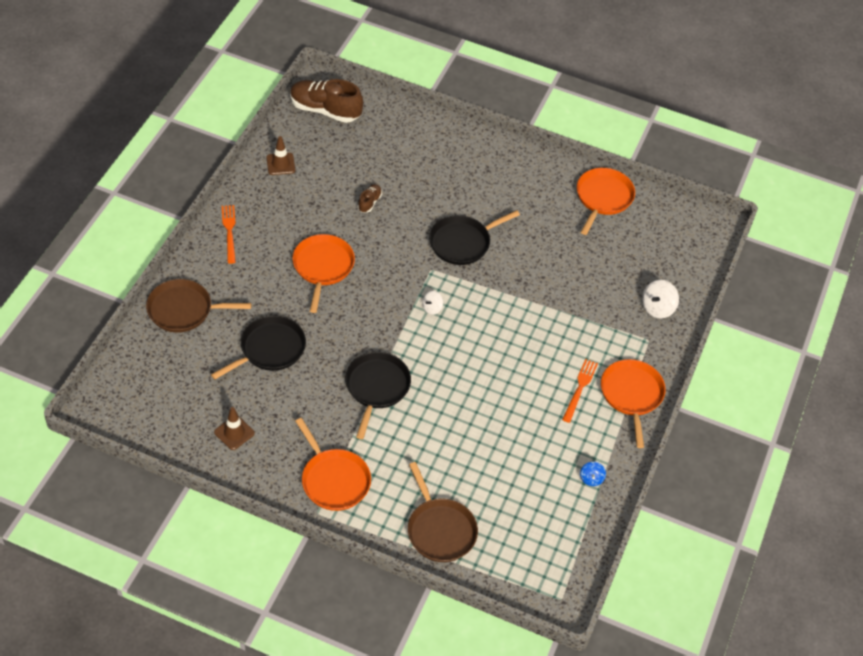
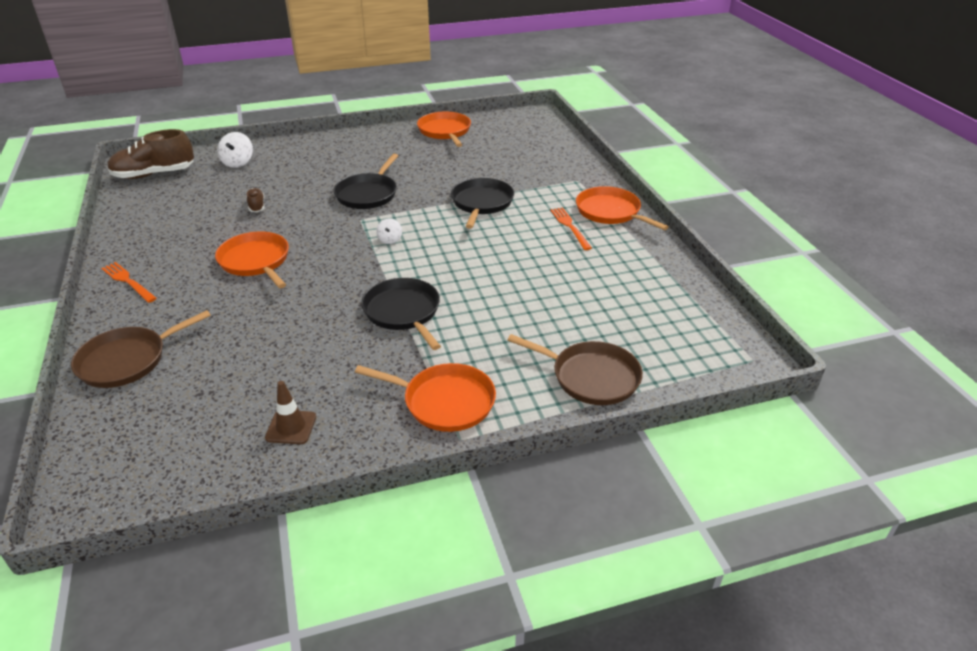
camera: 35 degrees left, 15 degrees down
black pan [211,316,306,380] -> black pan moved to [451,178,514,229]
brown traffic cone [266,136,295,175] -> none
blue spinning top [580,462,606,486] -> none
white spinning top [642,280,679,319] -> white spinning top moved to [217,132,253,168]

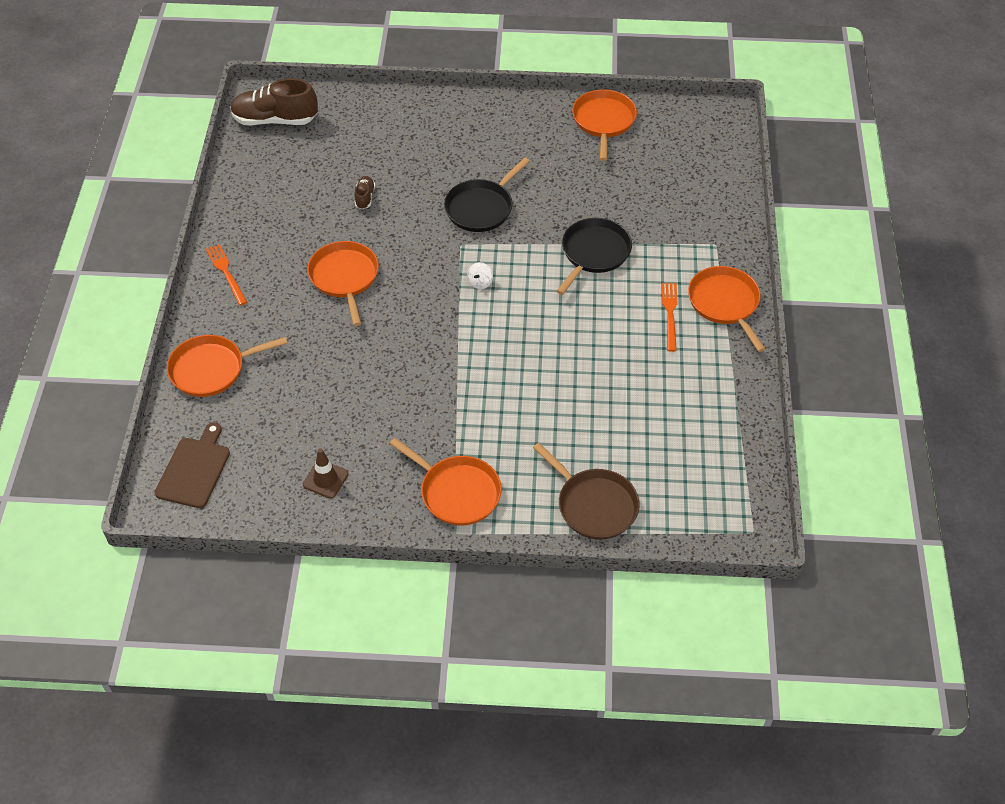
camera: 20 degrees right, 15 degrees up
brown pan [71,310,211,388] -> orange pan [167,335,287,397]
white spinning top [217,132,253,168] -> none
black pan [361,278,441,350] -> none
none -> brown cutting board [155,422,230,508]

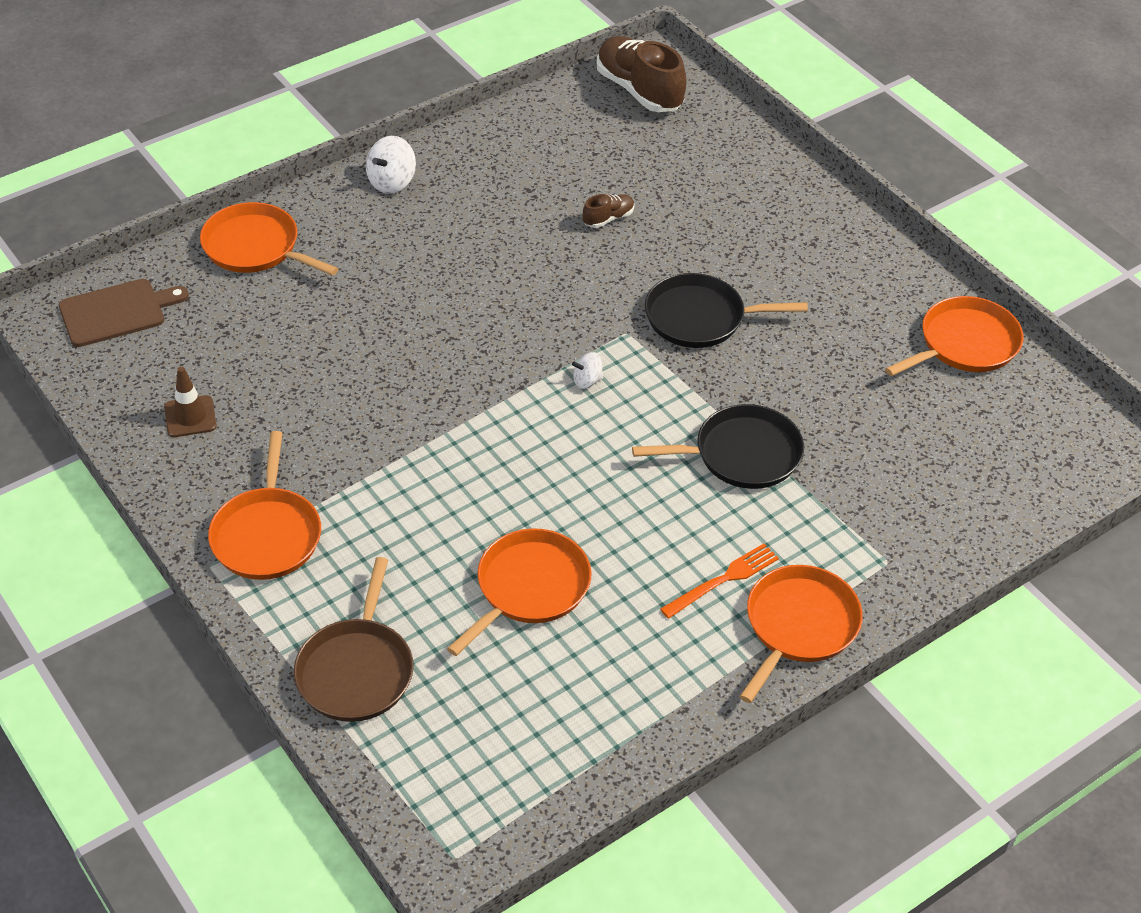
camera: 50 degrees right, 5 degrees down
orange fork [206,244,247,306] -> white spinning top [366,136,416,194]
orange pan [307,241,379,326] -> orange pan moved to [447,528,591,656]

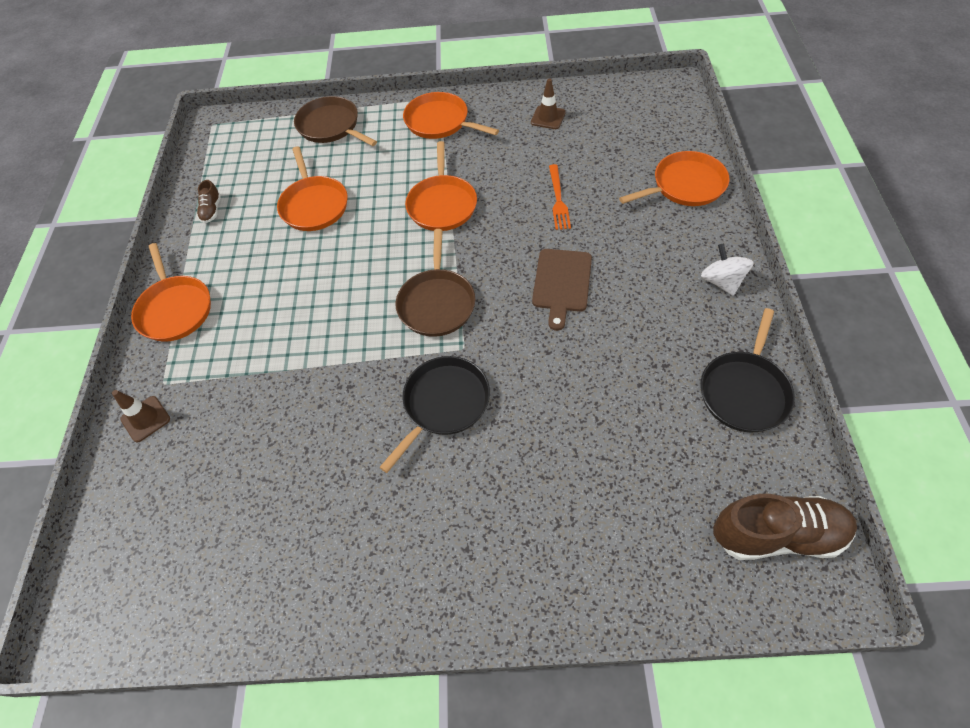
camera: 130 degrees right, 10 degrees up
brown cutting board [59,279,189,347] -> brown cutting board moved to [532,249,592,331]
white spinning top [572,352,603,389] -> brown pan [396,229,475,337]
brown shoe [583,194,635,228] -> brown shoe moved to [197,180,221,223]
black pan [632,404,804,489] -> black pan moved to [701,308,795,432]
orange fork [660,543,779,619] -> orange fork moved to [549,164,571,230]
orange pan [885,296,1023,376] -> orange pan moved to [405,141,477,231]
none -> brown traffic cone [112,390,170,442]

